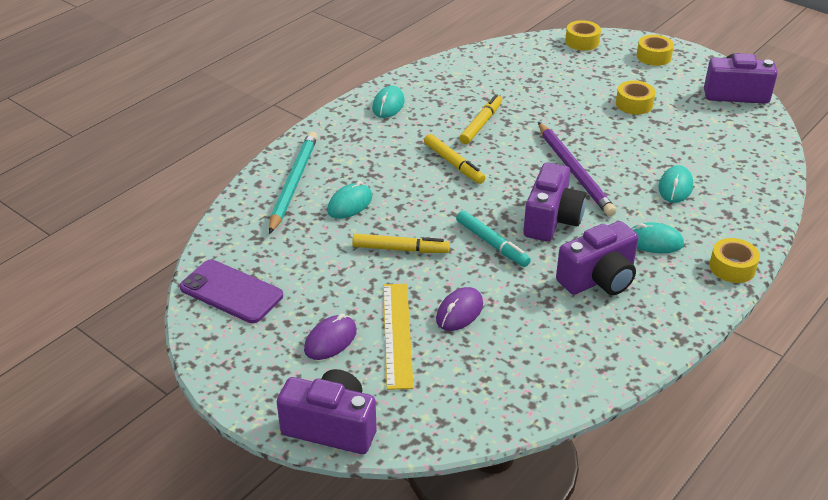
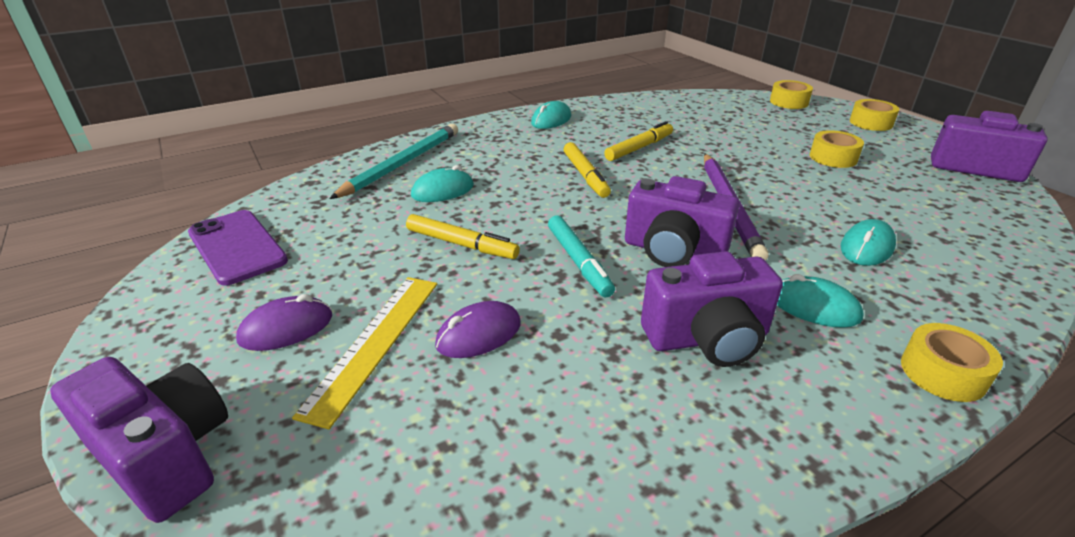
camera: 20 degrees right, 5 degrees down
purple camera [523,163,586,241] -> purple camera turned 75 degrees clockwise [625,176,739,267]

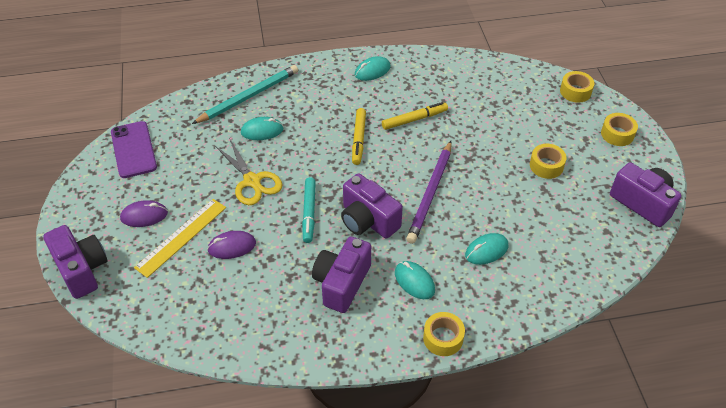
camera: 20 degrees right, 15 degrees up
yellow marker [406,214,520,259] -> yellow scissors [215,138,283,205]
purple camera [641,251,783,367] -> purple camera turned 105 degrees clockwise [312,237,371,313]

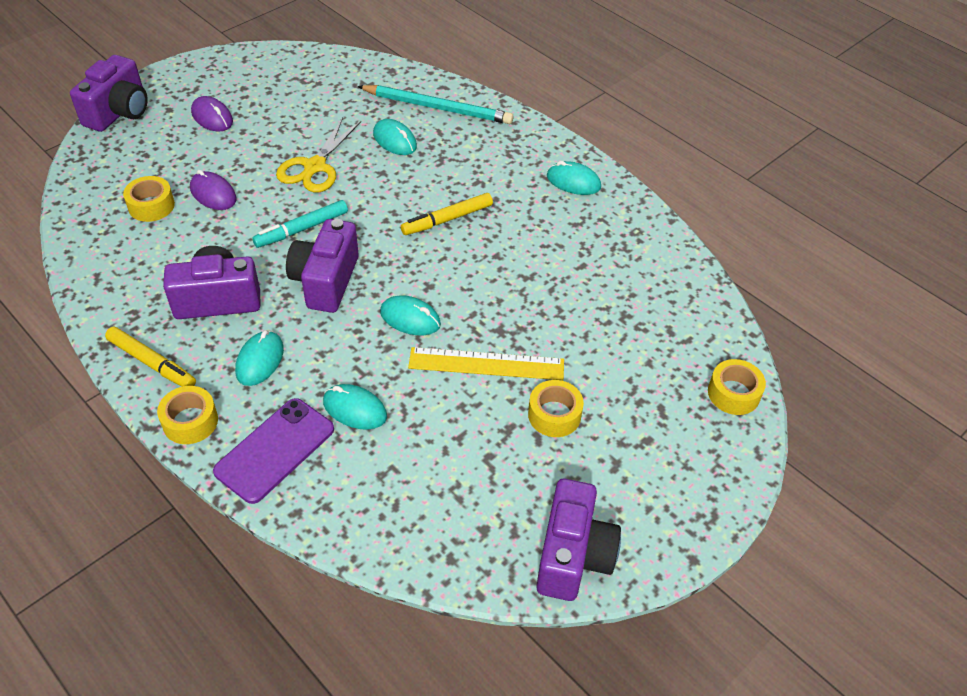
camera: 55 degrees right, 0 degrees up
purple phone [111,121,157,178] -> purple phone moved to [213,398,334,504]
yellow ruler [134,199,226,278] -> yellow ruler moved to [408,347,564,380]
yellow marker [382,102,448,130] -> yellow marker moved to [105,327,196,387]
purple pencil [406,141,452,244] -> turquoise mouse [380,295,441,335]
yellow tape [601,113,638,146] -> yellow tape moved to [123,176,175,222]

